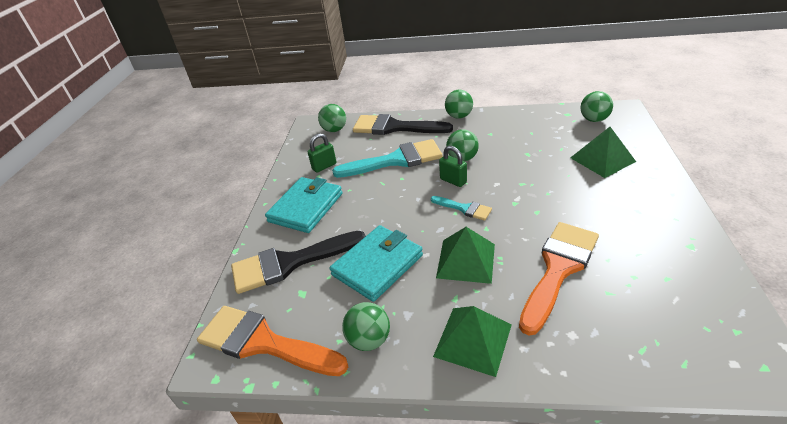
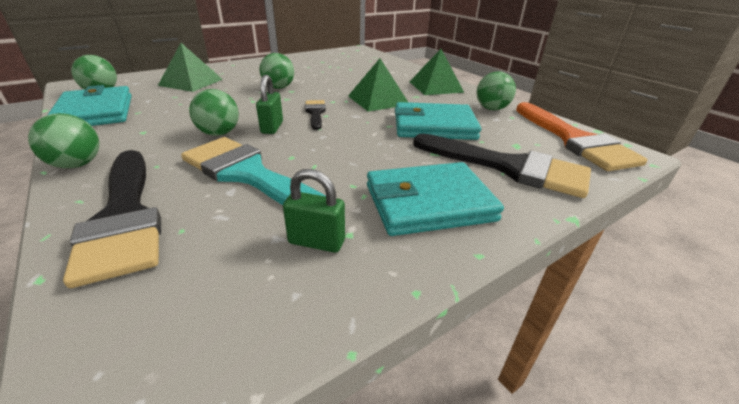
camera: 135 degrees left, 5 degrees down
green ball [318,104,346,132] -> green ball moved to [259,53,294,89]
turquoise brush [431,196,492,221] -> black brush [305,100,326,130]
orange brush [519,222,599,335] -> none
none -> turquoise wallet [48,85,132,126]

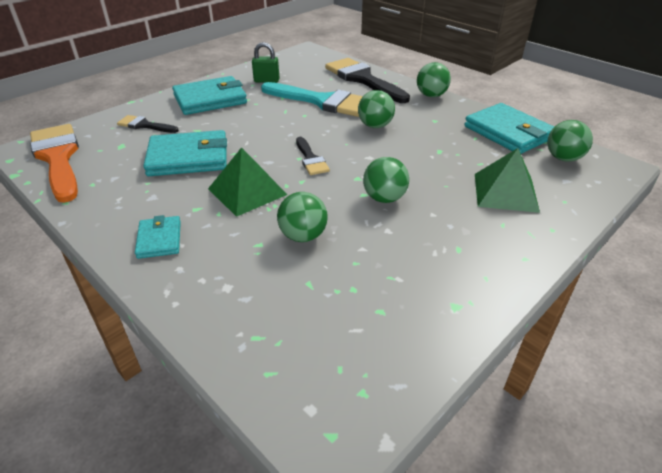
camera: 170 degrees right, 5 degrees up
green padlock [256,75,283,134] -> none
green pyramid [410,49,464,95] -> turquoise wallet [135,215,181,259]
black brush [413,134,591,198] -> black brush [117,115,179,133], size x0.50
green ball [477,71,516,110] -> green ball moved to [277,192,328,242]

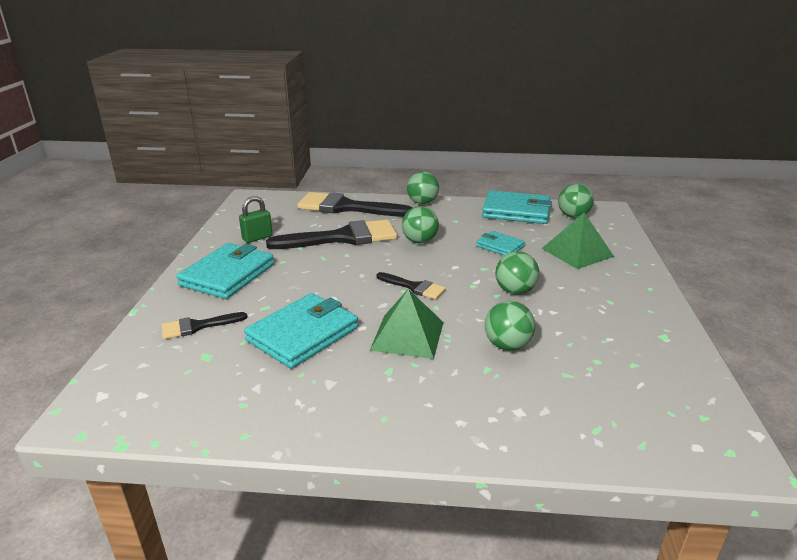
camera: 40 degrees left, 10 degrees down
orange brush [30,124,79,203] -> none
turquoise wallet [135,215,181,259] -> turquoise wallet moved to [477,231,525,255]
turquoise brush [261,82,363,117] -> black brush [266,219,397,249]

